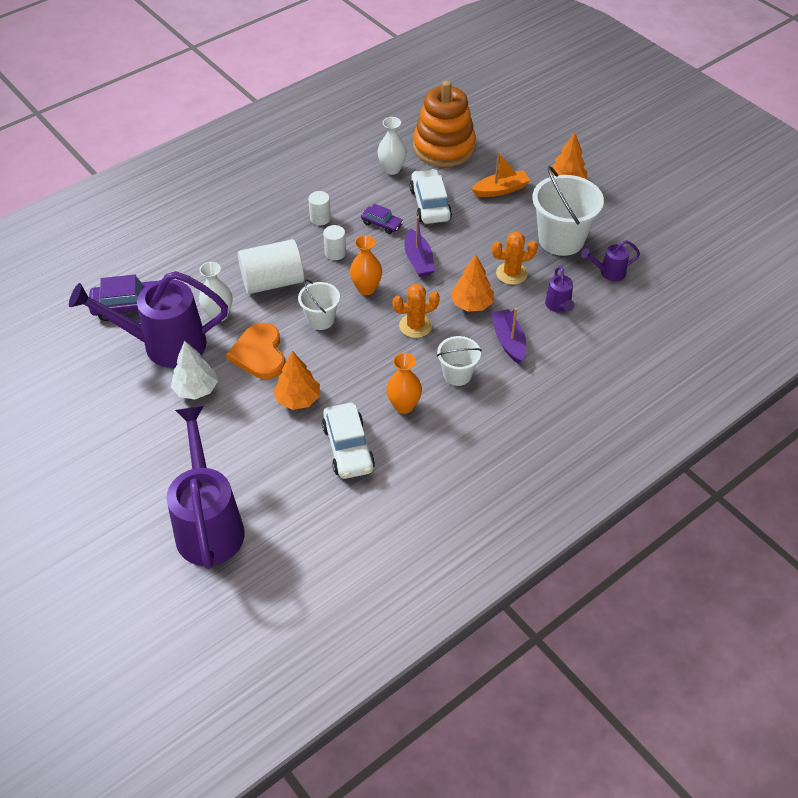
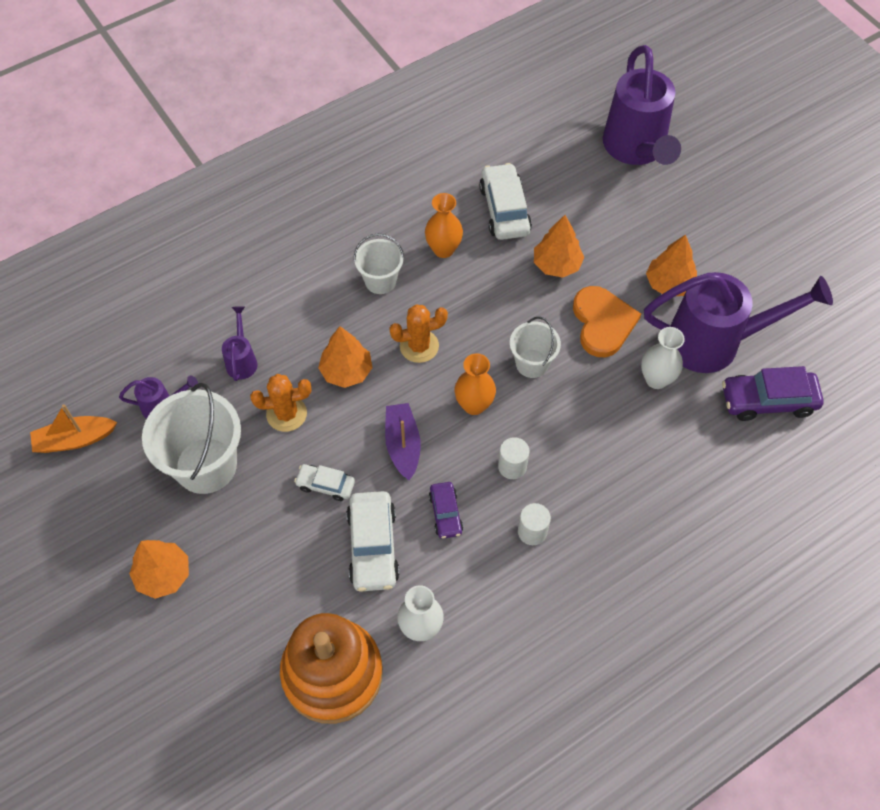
camera: 175 degrees left, 10 degrees up
white tree [171,341,218,399] -> orange tree [646,235,697,296]
white cylinder [238,239,304,294] -> none
purple car [361,204,403,234] -> purple car turned 135 degrees counterclockwise [429,482,463,539]
orange boat [471,152,530,197] -> orange boat moved to [30,404,117,453]
purple boat [491,308,526,364] -> none
none -> white car [294,464,355,501]

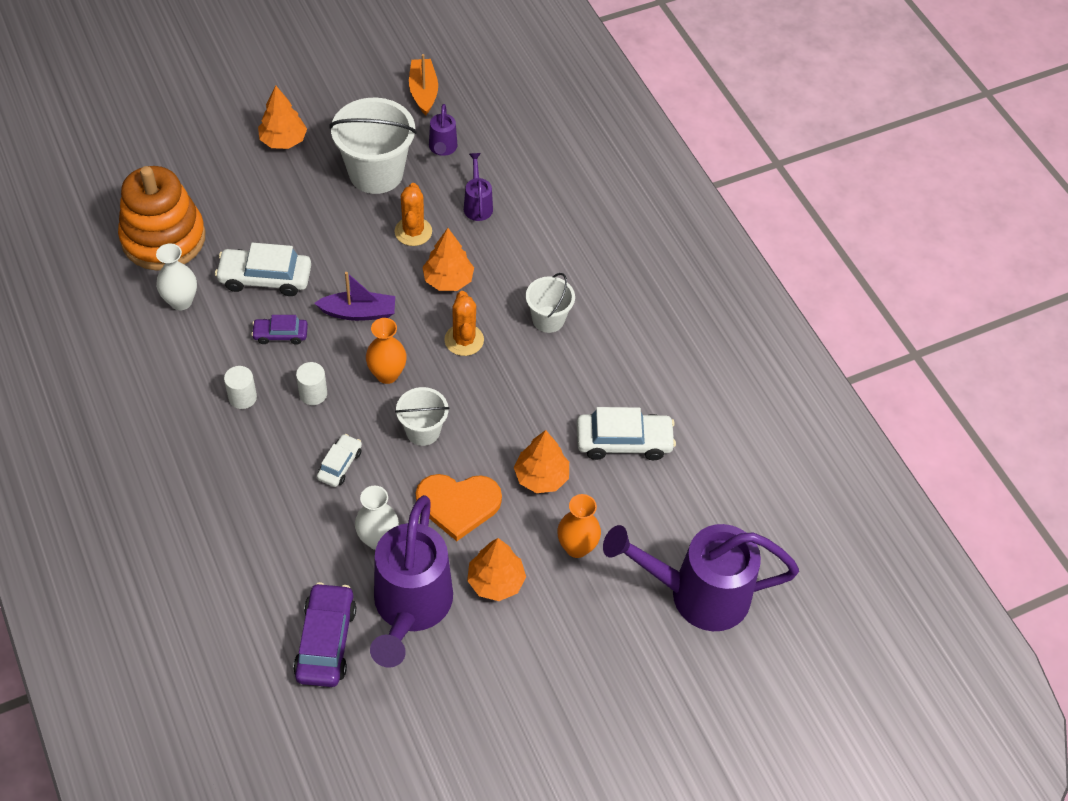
camera: 95 degrees right, 5 degrees down
purple watering can [222,306,258,381] -> purple watering can turned 105 degrees counterclockwise [464,153,493,221]
white car [294,464,355,501] -> white car moved to [317,434,362,487]
orange vase [425,193,463,258] -> orange vase moved to [558,494,601,558]

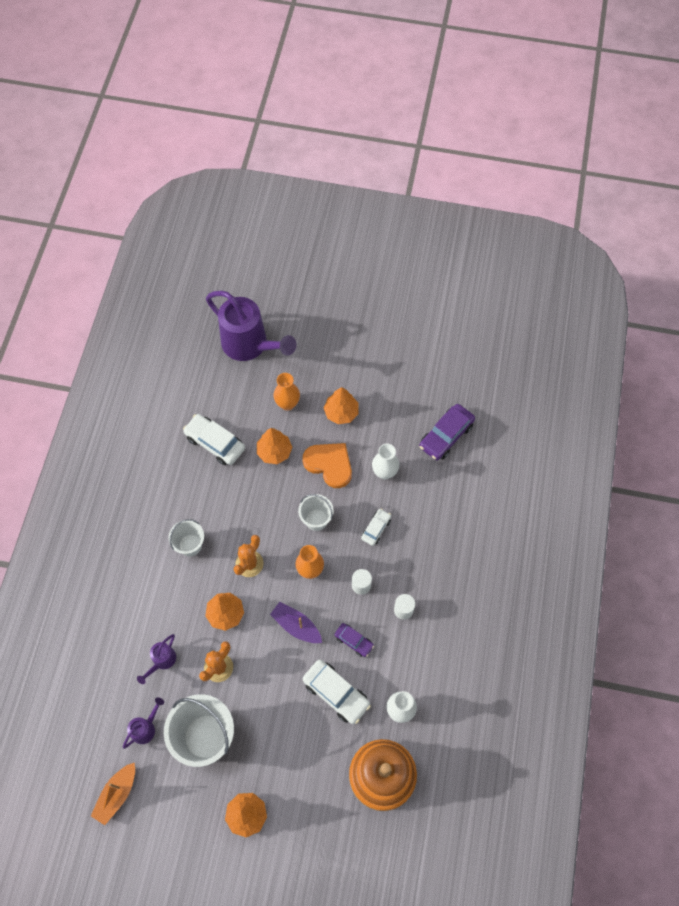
camera: 140 degrees left, 10 degrees up
white car [317,434,362,487] -> white car turned 150 degrees clockwise [361,509,391,546]
purple watering can [370,495,453,668] -> none

